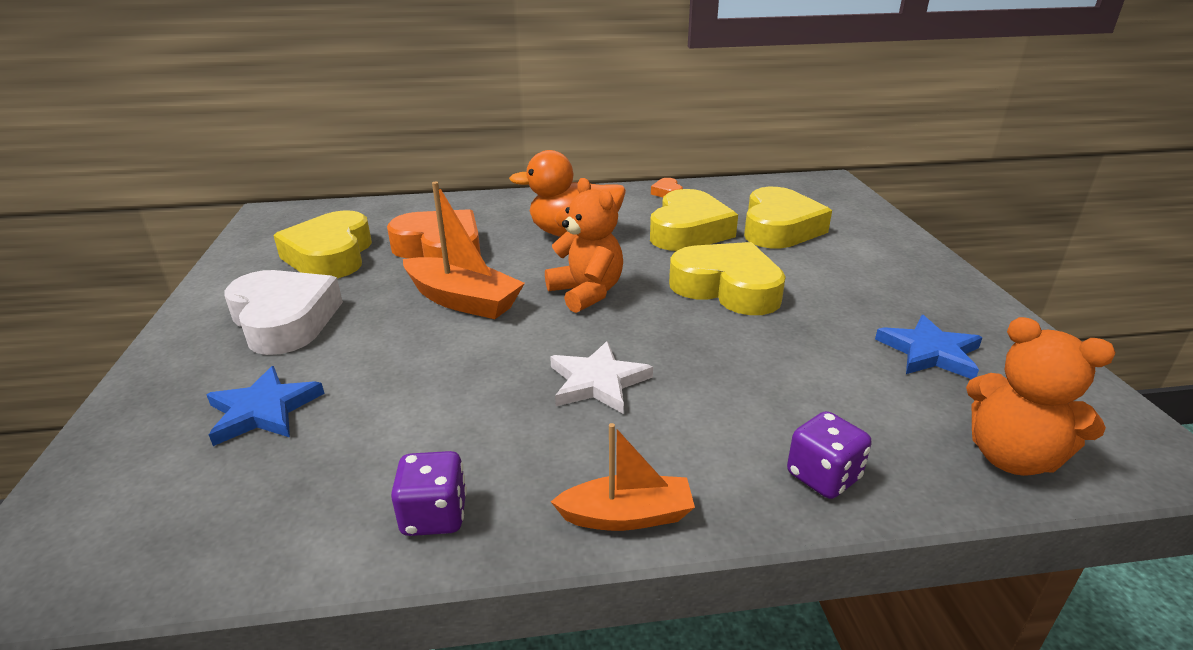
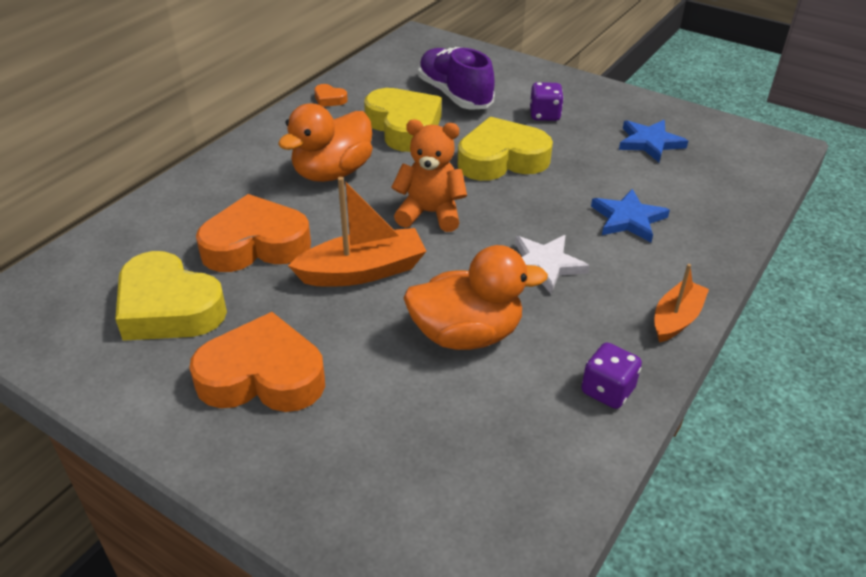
camera: 50 degrees left, 10 degrees up
blue star [206,366,325,446] -> blue star moved to [591,189,670,242]
white heart [224,270,343,355] -> orange heart [189,312,325,412]
yellow heart [744,187,832,249] -> purple shoe [418,47,495,110]
purple dice [787,411,872,499] -> purple dice moved to [530,82,564,121]
orange teddy bear [966,317,1116,476] -> none
none -> orange duck [404,245,548,350]

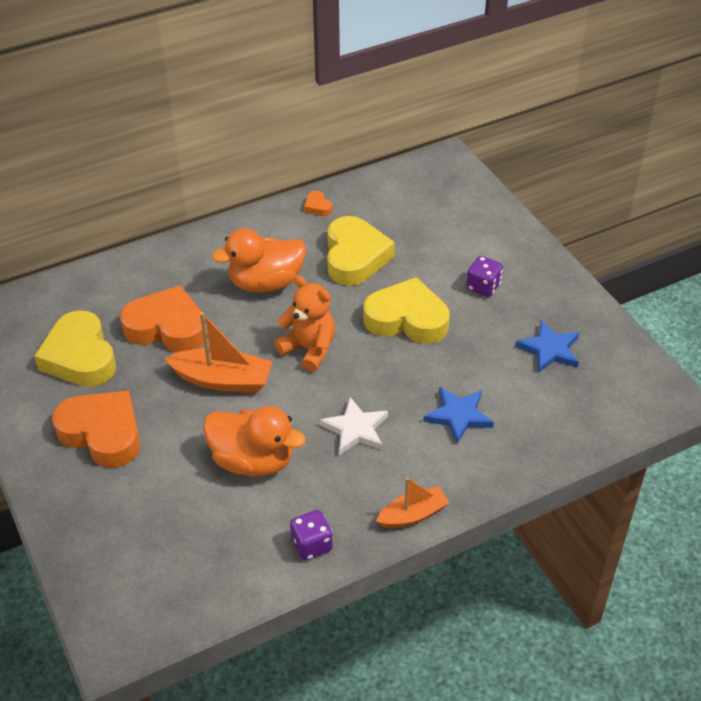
camera: 30 degrees right, 5 degrees up
purple shoe [418,47,495,110] -> none

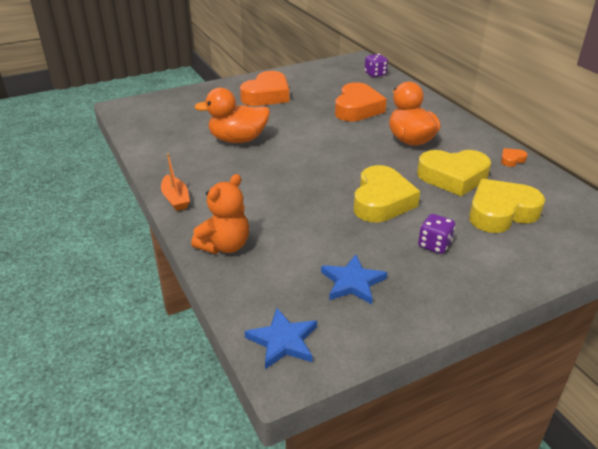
camera: 90 degrees right, 10 degrees down
yellow heart [34,310,116,387] -> yellow heart moved to [469,179,545,233]
orange boat [165,312,273,393] -> none
orange duck [203,406,306,476] -> orange duck turned 60 degrees clockwise [194,88,270,143]
orange teddy bear [274,276,335,372] -> orange teddy bear moved to [191,174,249,254]
purple dice [290,510,333,560] -> purple dice moved to [365,54,388,77]
white star [320,397,388,455] -> none
blue star [424,387,494,444] -> blue star moved to [244,308,317,369]

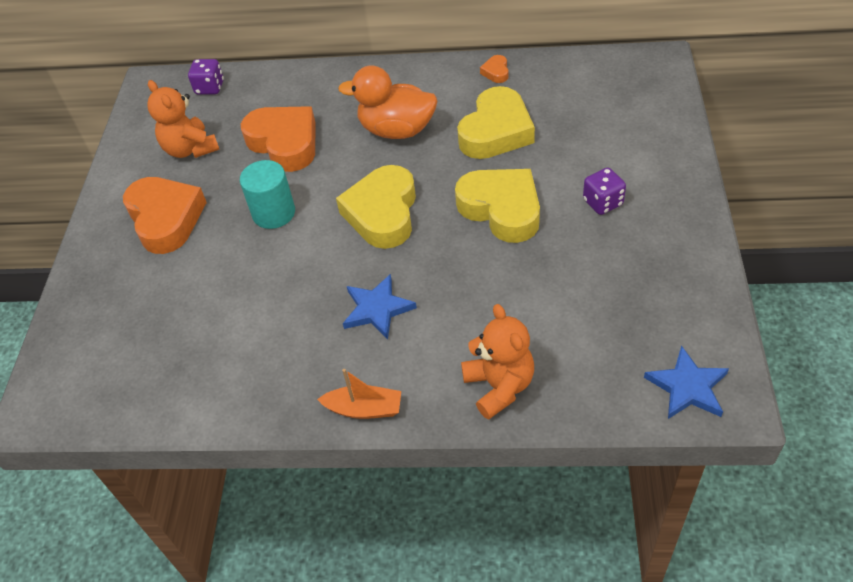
camera: 55 degrees left, 15 degrees up
orange duck [194,88,270,143] -> none
blue star [321,254,387,304] -> blue star moved to [343,274,417,340]
yellow heart [469,179,545,233] -> yellow heart moved to [336,165,416,249]
none -> orange teddy bear [147,80,220,158]
none -> turquoise cylinder [240,160,295,229]

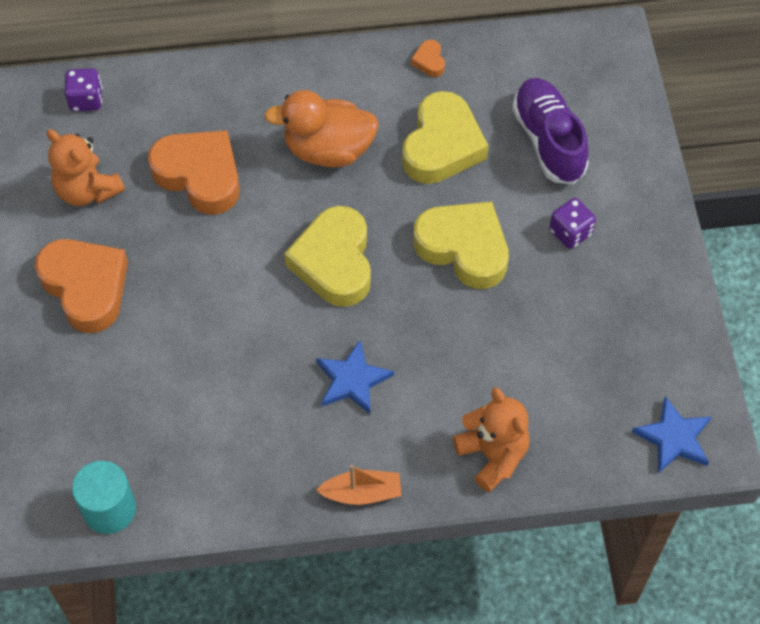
camera: 15 degrees left, 10 degrees up
turquoise cylinder [240,160,295,229] -> turquoise cylinder moved to [72,461,136,534]
none -> purple shoe [512,78,589,184]

